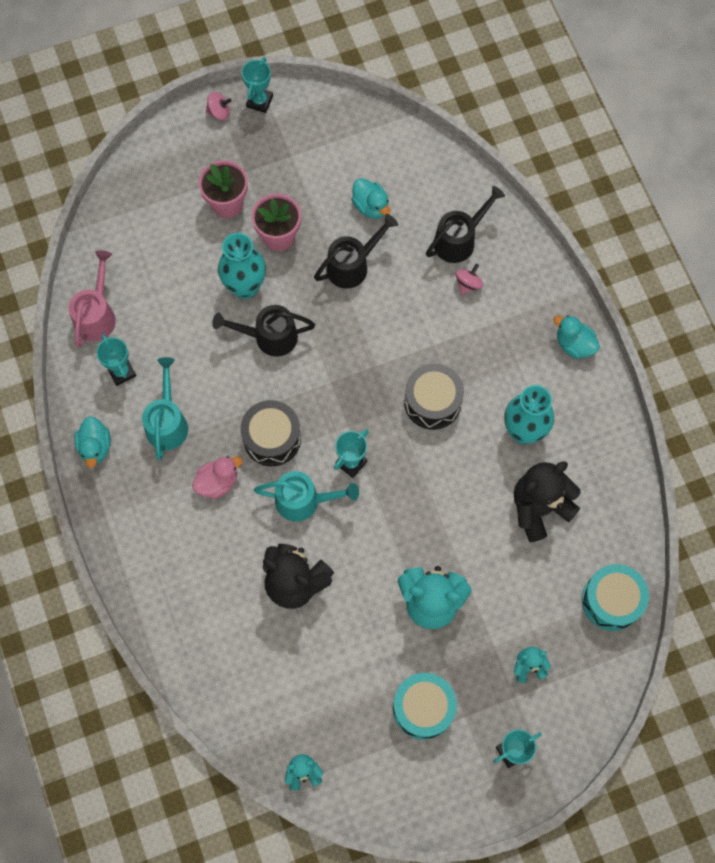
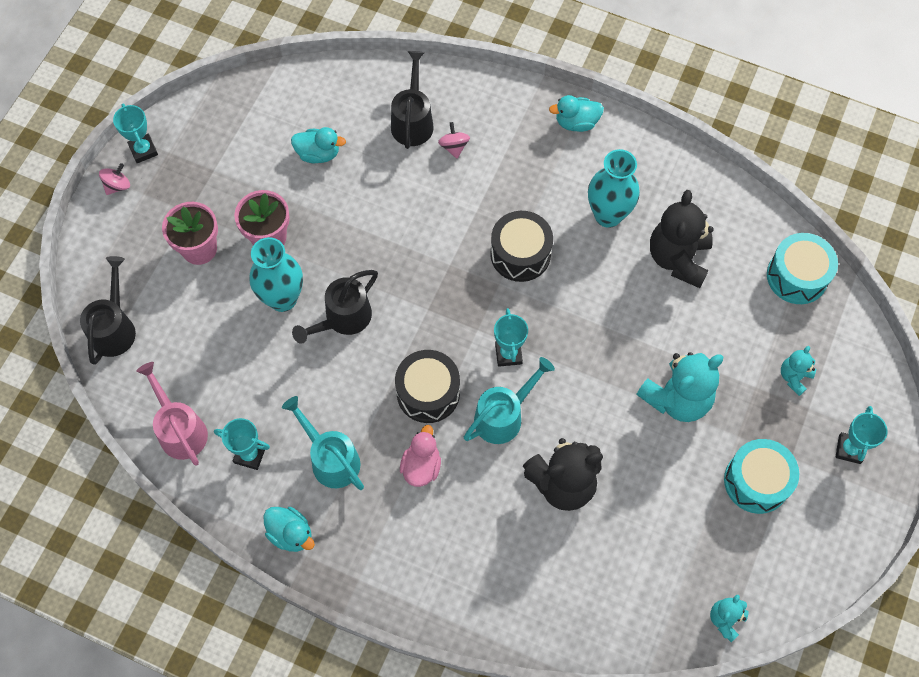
camera: 45 degrees left, 5 degrees down
black watering can [314,214,398,289] -> black watering can moved to [80,256,136,365]

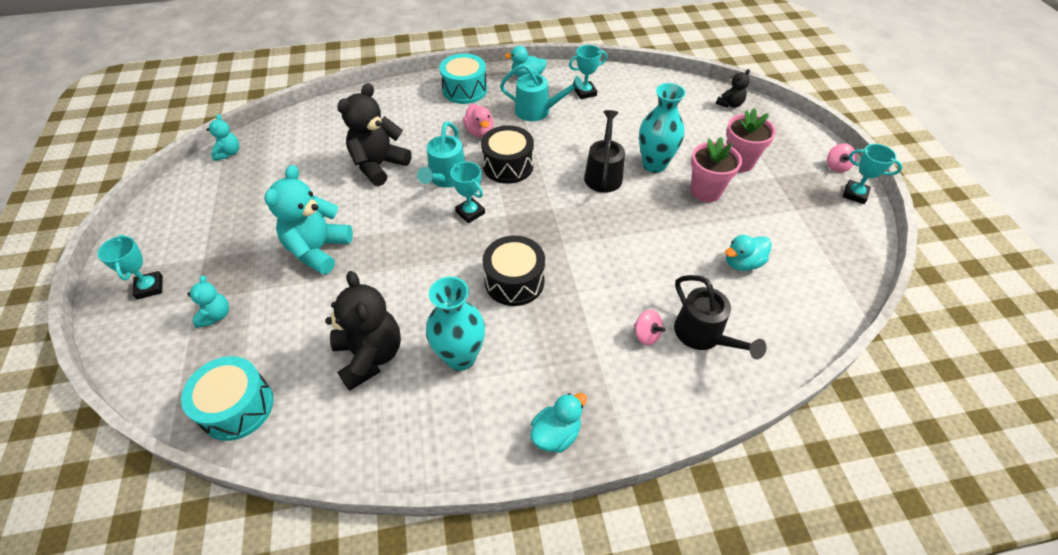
camera: 145 degrees right, 15 degrees down
black watering can [80,256,136,365] -> black teddy bear [716,69,750,108]
pink watering can [136,362,208,466] -> none
turquoise drum [724,439,799,514] -> turquoise drum moved to [439,54,487,104]

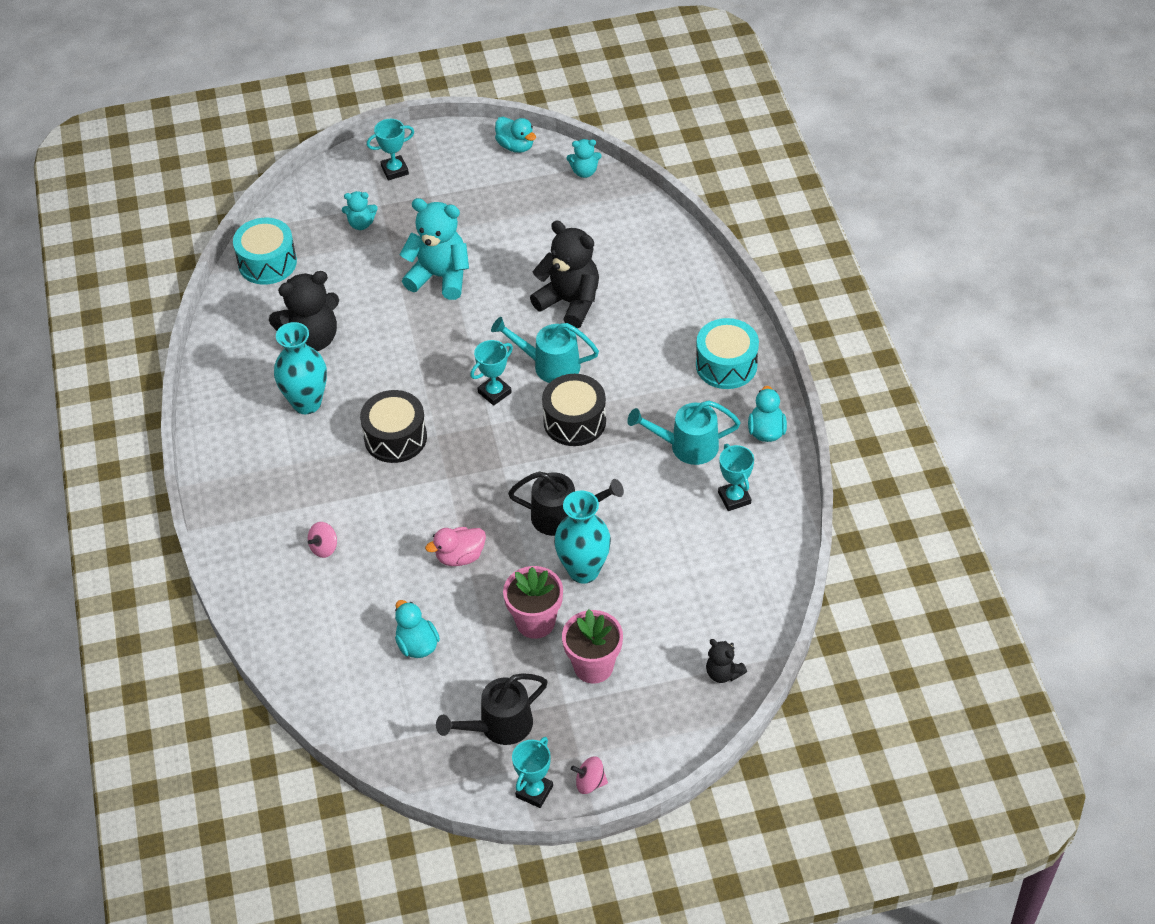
camera: 90 degrees right, 0 degrees up
pink duck [463,104,494,138] -> pink duck moved to [425,527,486,566]
turquoise watering can [500,64,584,121] -> turquoise watering can turned 75 degrees clockwise [627,401,741,465]
turquoise duck [530,393,587,453] -> turquoise duck moved to [495,117,536,153]
black watering can [674,275,767,360] -> black watering can moved to [436,673,548,745]

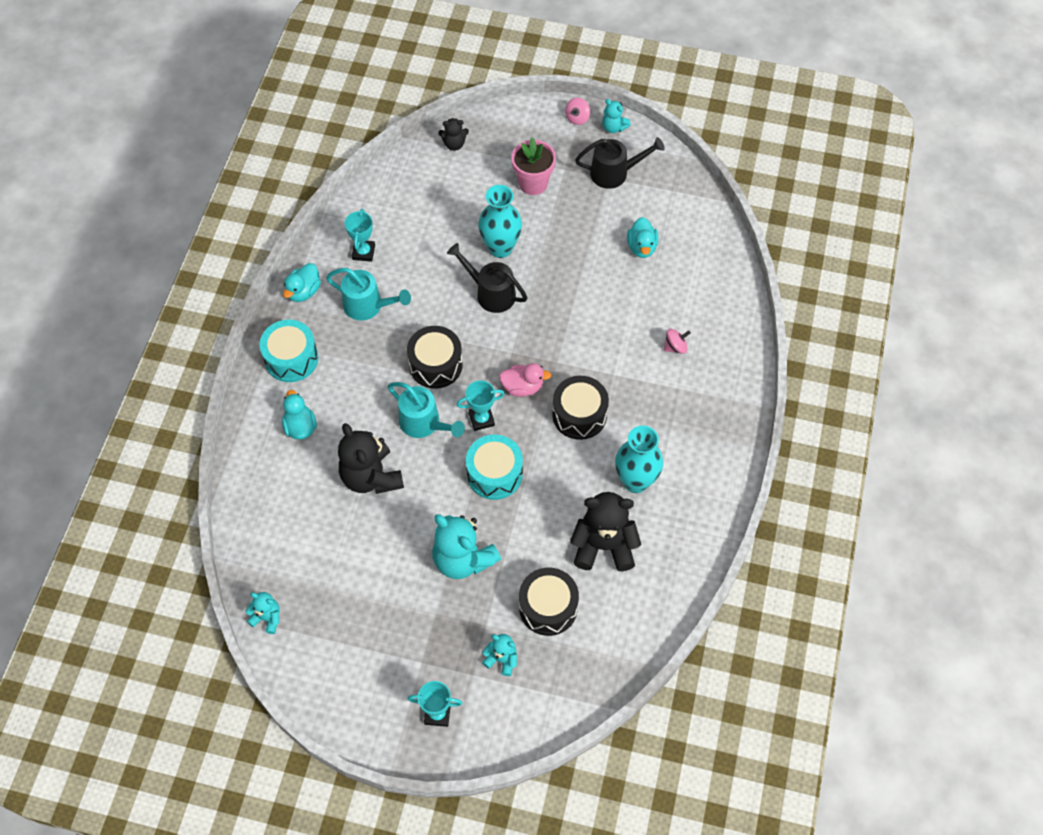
camera: 155 degrees left, 10 degrees up
turquoise drum [233,218,297,285] -> turquoise drum moved to [466,434,523,500]
pink duck [425,527,486,566] -> pink duck moved to [499,363,552,397]
turquoise duck [495,117,536,153] -> turquoise duck moved to [282,390,317,440]
pink flower pot [503,566,563,639] -> none
turquoise trophy [512,737,553,808] -> turquoise teddy bear [602,99,631,133]
pink spinning top [571,756,608,794] -> pink spinning top turned 90 degrees clockwise [565,98,590,125]
black teddy bear [706,639,747,683] -> black teddy bear turned 105 degrees clockwise [438,118,469,151]
none -> black drum [519,568,579,636]

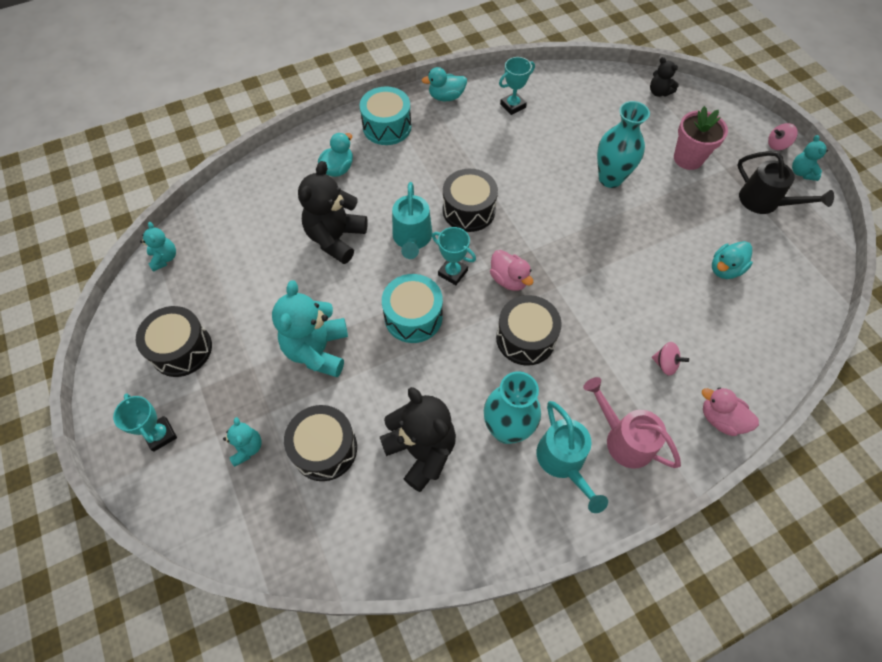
camera: 50 degrees right, 0 degrees up
turquoise watering can [326,268,411,321] -> turquoise watering can moved to [537,401,608,513]
black watering can [447,243,527,313] -> none
none -> black drum [136,306,212,377]
none -> pink watering can [583,377,681,468]
none -> pink duck [702,387,759,436]

